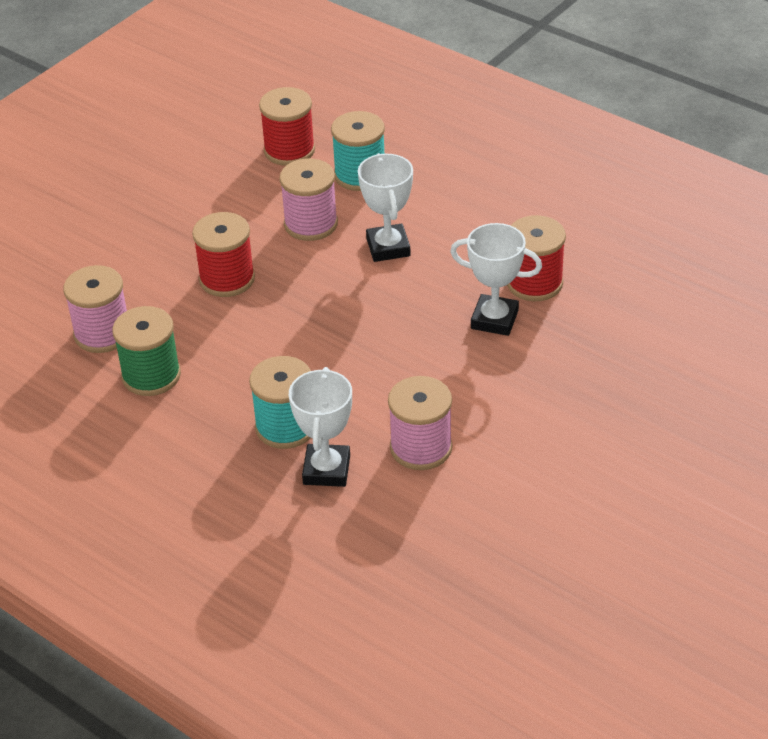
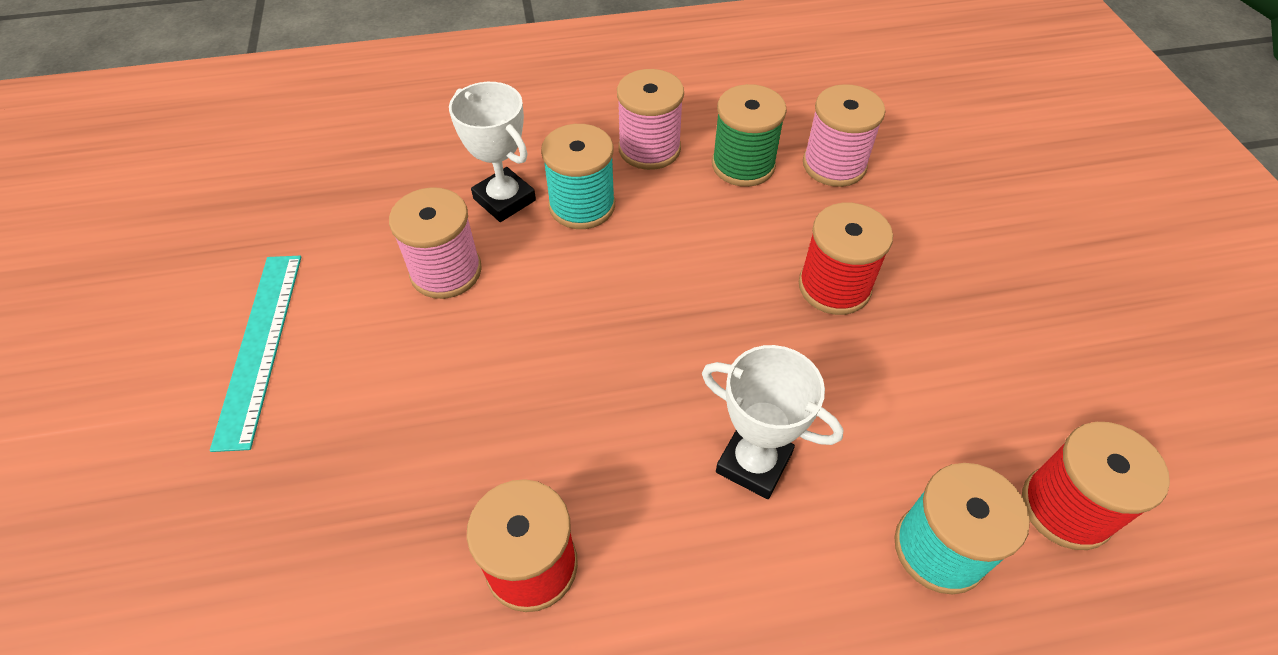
camera: 130 degrees right, 10 degrees up
pink spool [279,158,338,241] -> pink spool moved to [617,69,684,170]
white trophy [450,223,542,336] -> none
none -> turquoise ruler [210,256,301,452]

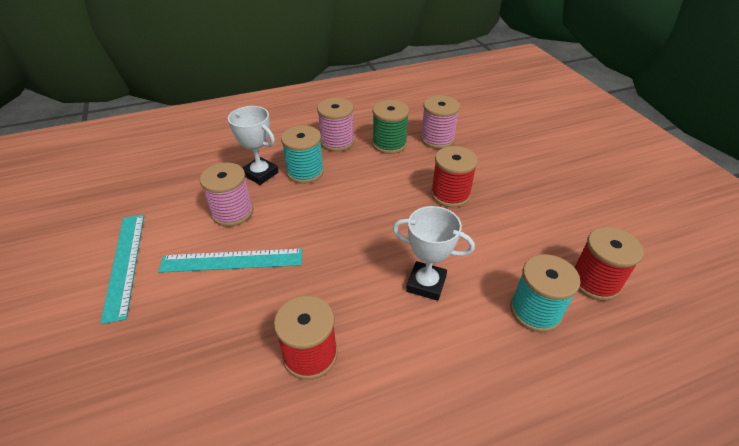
camera: 10 degrees left, 10 degrees down
none -> turquoise ruler [158,249,302,273]

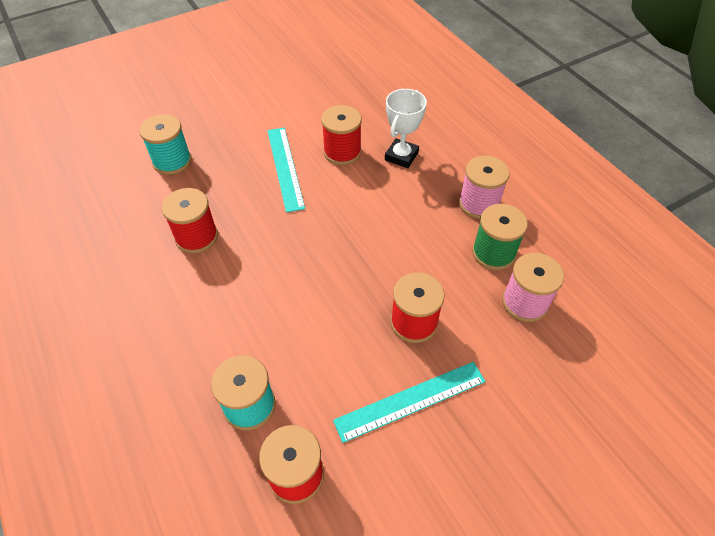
camera: 80 degrees right, 10 degrees up
turquoise ruler [100,215,144,324] -> turquoise ruler moved to [333,362,486,443]
pink spool [200,162,253,227] -> red spool [321,105,362,165]
turquoise spool [281,125,324,184] -> turquoise spool moved to [139,114,192,175]
white trophy [393,206,475,301] -> none

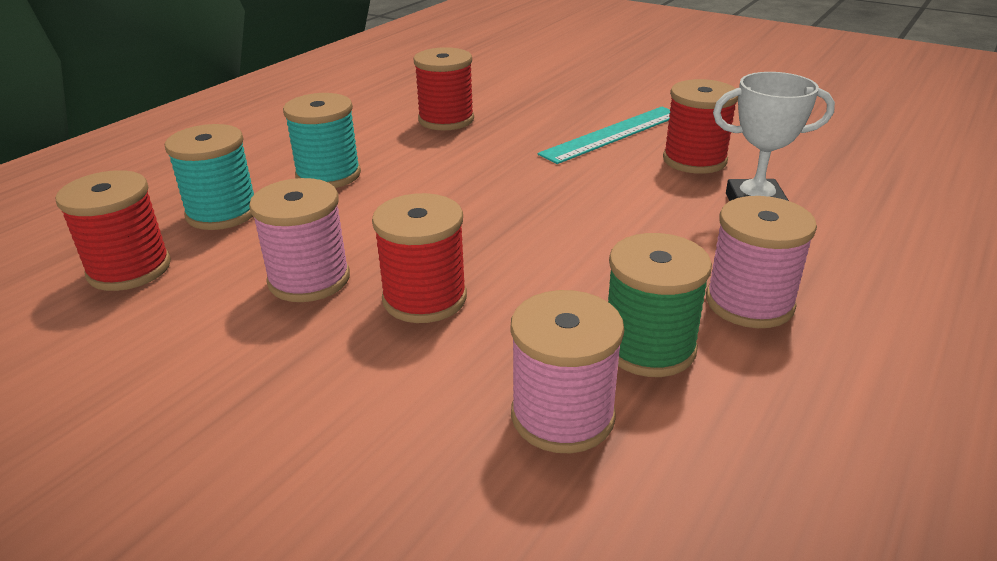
camera: 65 degrees right, 20 degrees down
turquoise spool [139,114,192,175] -> turquoise spool moved to [283,93,361,188]
turquoise ruler [333,362,486,443] -> none
none -> pink spool [249,178,350,302]

